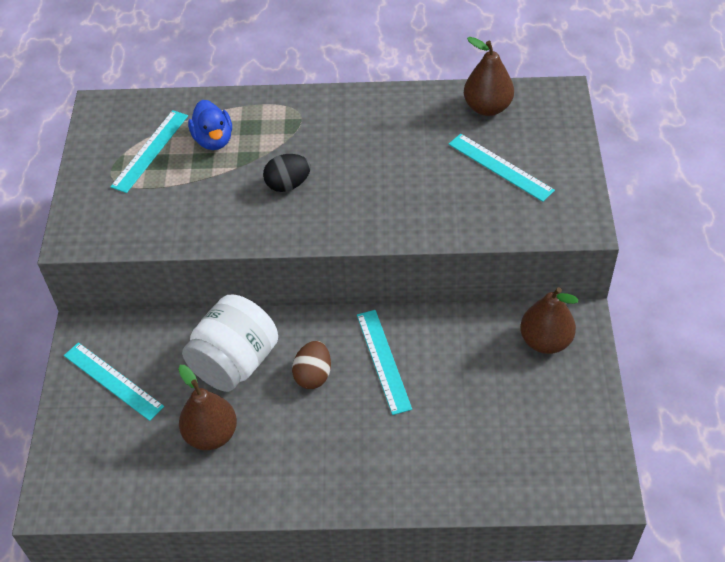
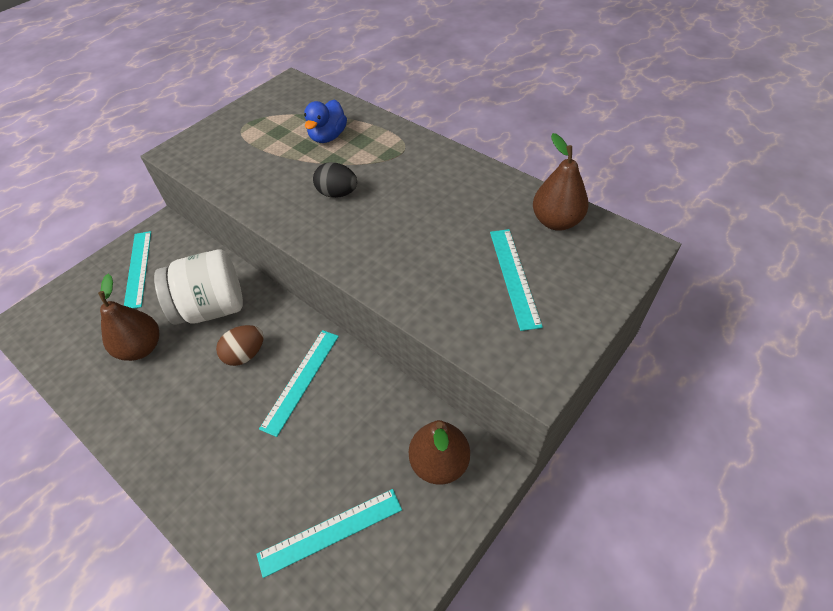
camera: 40 degrees right, 0 degrees up
turquoise ruler [110,110,188,193] -> turquoise ruler moved to [256,489,402,578]

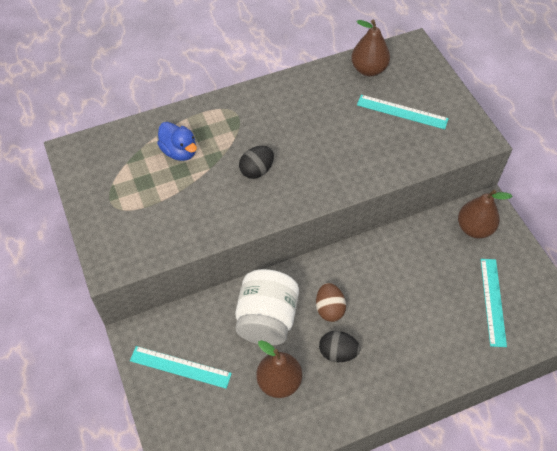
camera: 65 degrees left, 5 degrees up
turquoise ruler [259,330,339,437] -> none
none -> black egg [319,331,360,362]

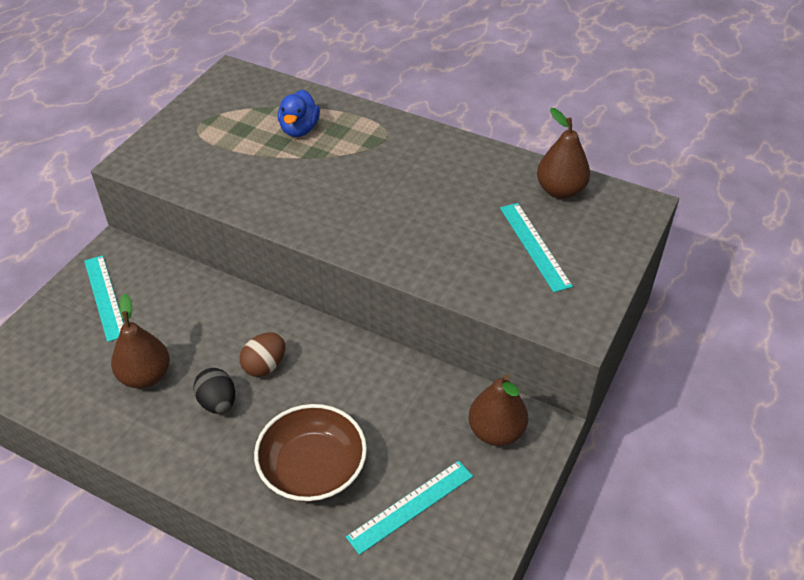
camera: 50 degrees right, 10 degrees down
white jar [236,269,299,345] -> none
black egg [239,146,274,179] -> none
none -> brown bowl [254,404,367,502]

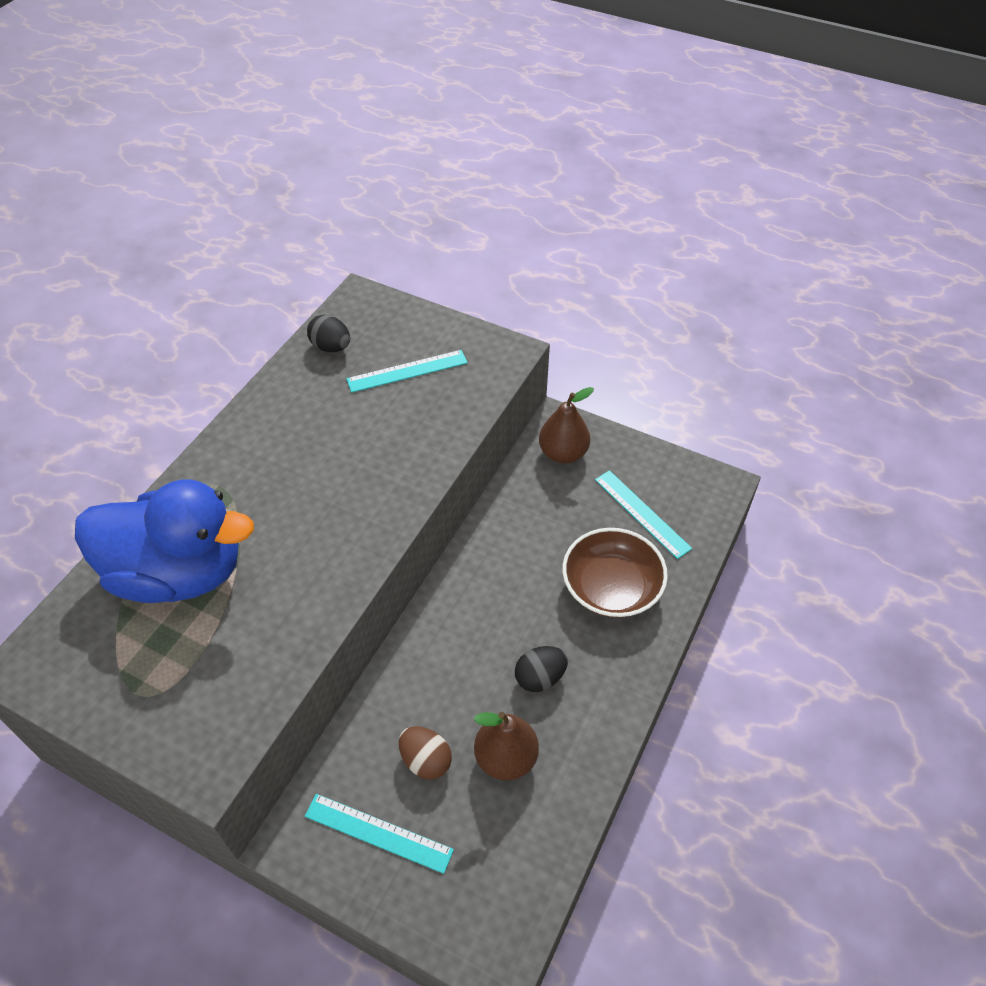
camera: 90 degrees left, 5 degrees up
turquoise ruler [84,255,124,342] -> turquoise ruler turned 45 degrees clockwise [305,794,454,874]
brown egg [240,332,285,377] -> brown egg moved to [399,726,452,780]
blue duck [278,90,320,137] -> blue duck [75,479,254,603], size x2.18
brown pear [537,108,590,199] -> black egg [307,315,350,352]

